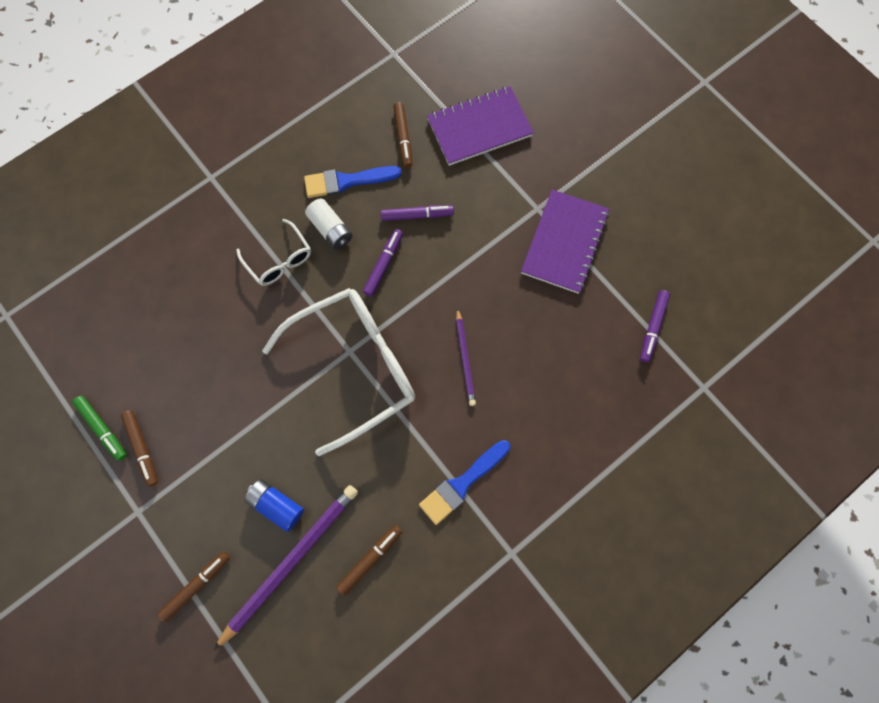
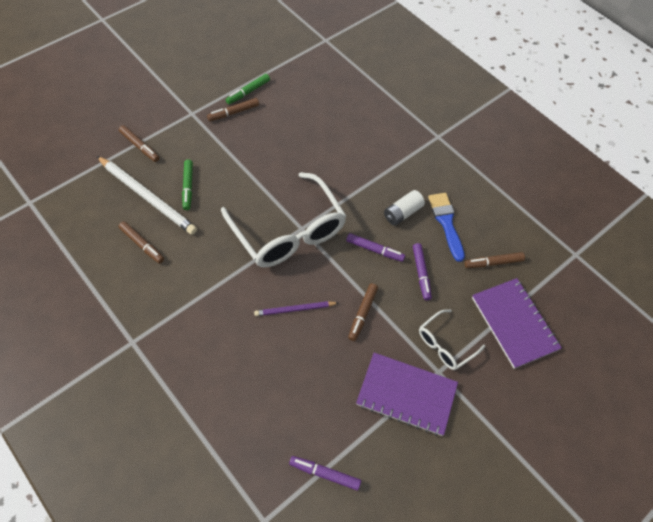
camera: 85 degrees right, 15 degrees down
purple pencil [214,485,358,650] -> white pencil [97,156,197,235]
white glasses [236,219,311,286] -> white glasses moved to [419,309,485,370]
blue battery [244,479,304,532] -> green marker [182,160,193,210]
blue brush [419,440,510,525] -> none
none -> brown marker [348,283,378,341]

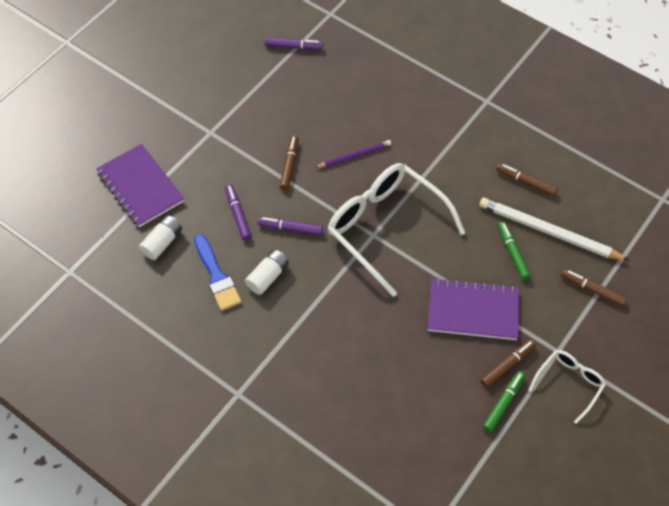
camera: 170 degrees right, 0 degrees up
purple notebook [356,353,458,436] -> purple notebook moved to [428,278,519,340]
white glasses [419,309,485,370] -> white glasses moved to [528,350,606,424]
brown marker [464,252,525,268] -> white battery [139,215,182,260]

